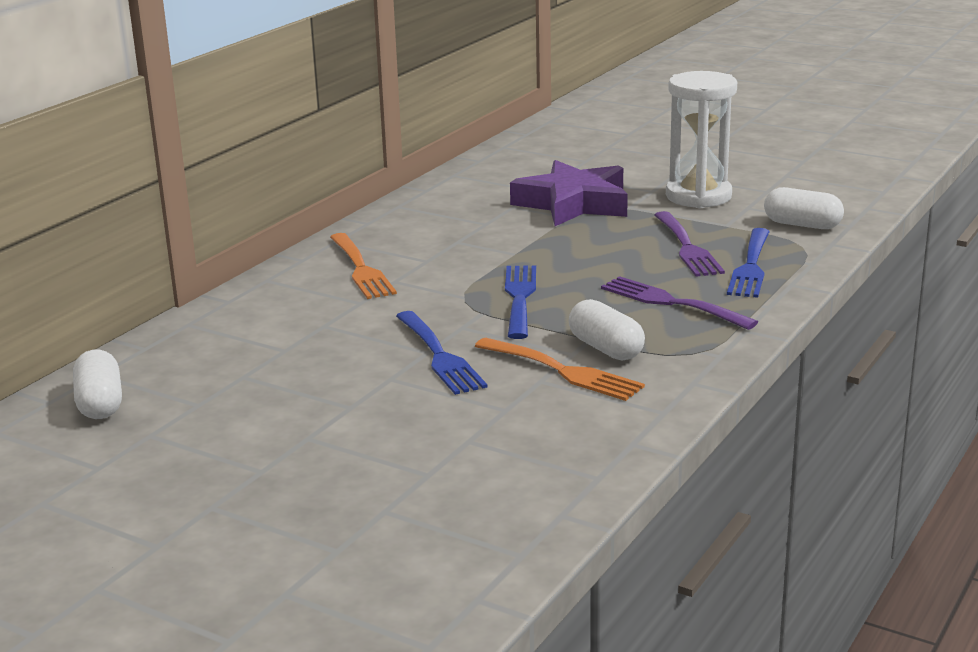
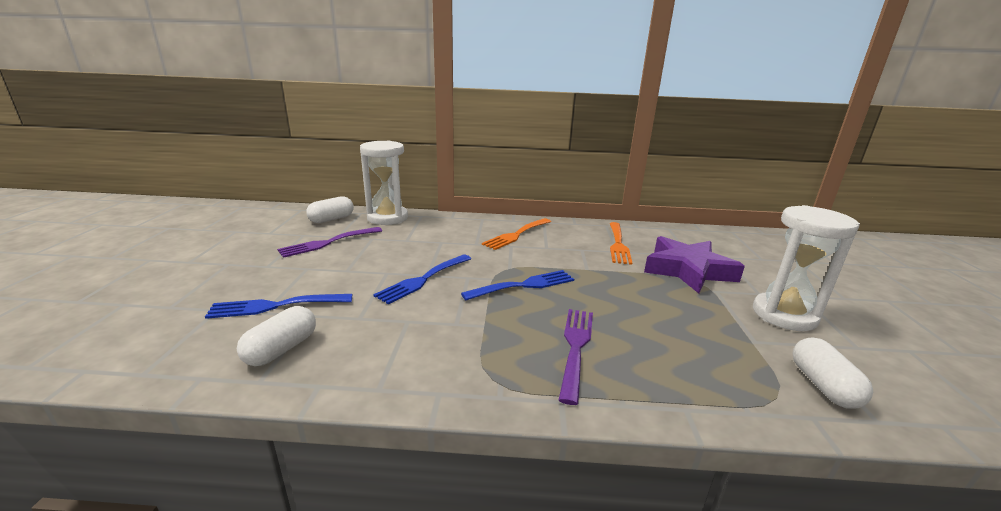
camera: 60 degrees right, 0 degrees up
orange fork [475,338,645,401] -> orange fork moved to [610,222,632,265]
white capsule [569,299,645,360] -> white capsule moved to [237,306,316,366]
purple fork [654,211,725,277] -> purple fork moved to [277,227,382,258]
blue fork [727,228,770,298] -> blue fork moved to [205,294,352,319]
none -> white hourglass [360,141,408,225]

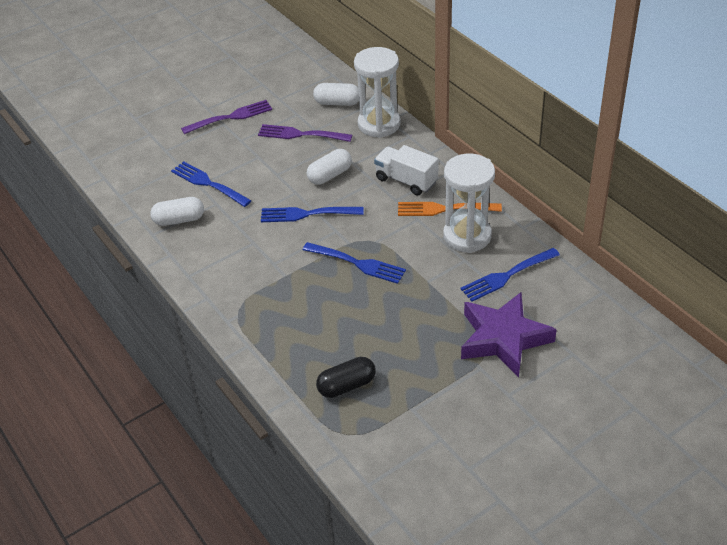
camera: 55 degrees right, 20 degrees up
purple fork [559,309,593,405] -> purple fork moved to [181,100,272,134]
orange fork [610,222,632,265] -> blue fork [460,248,560,301]
white hourglass [753,205,860,331] -> white hourglass moved to [443,154,495,253]
white capsule [793,337,873,409] -> white capsule moved to [307,149,352,185]
none -> black capsule [316,357,376,398]
none -> white truck [374,145,438,196]

